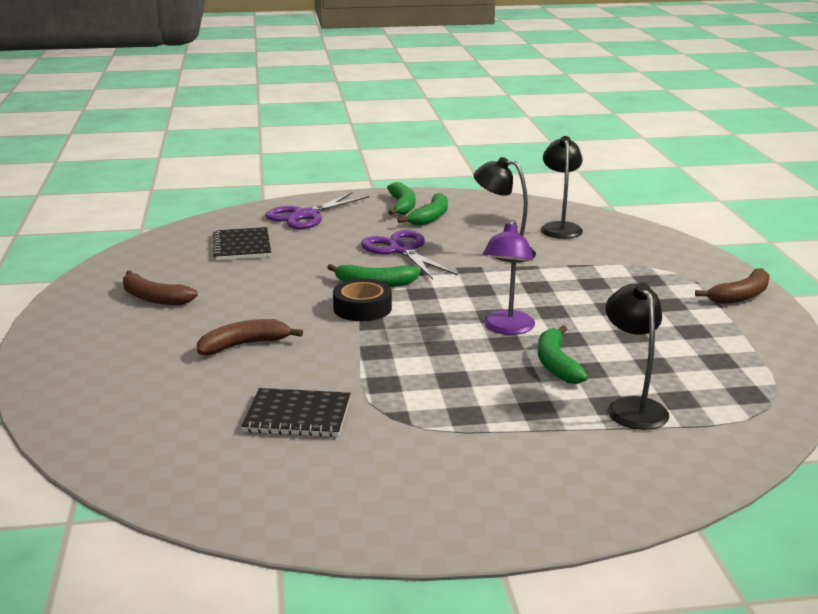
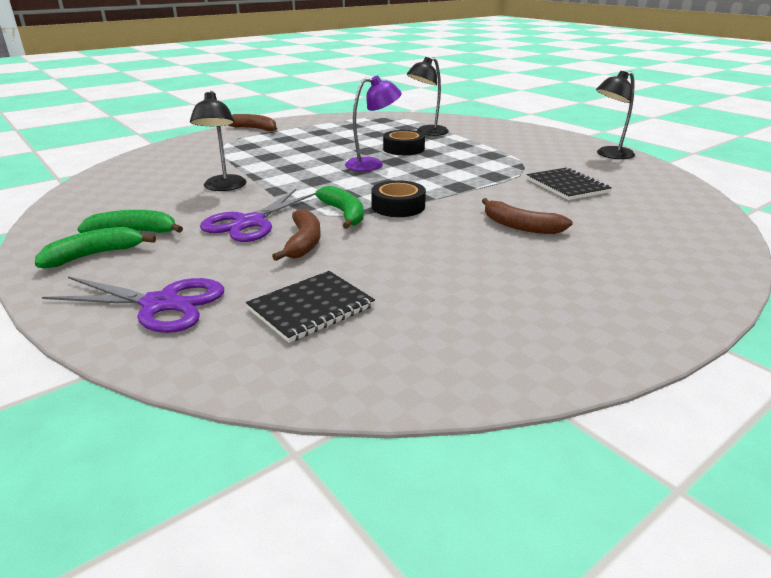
camera: 120 degrees left, 5 degrees up
brown banana [123,270,198,305] -> brown banana moved to [272,209,321,261]
green banana [538,325,588,384] -> black tape [383,130,425,155]
black lamp [541,136,583,239] -> black lamp moved to [596,71,635,159]

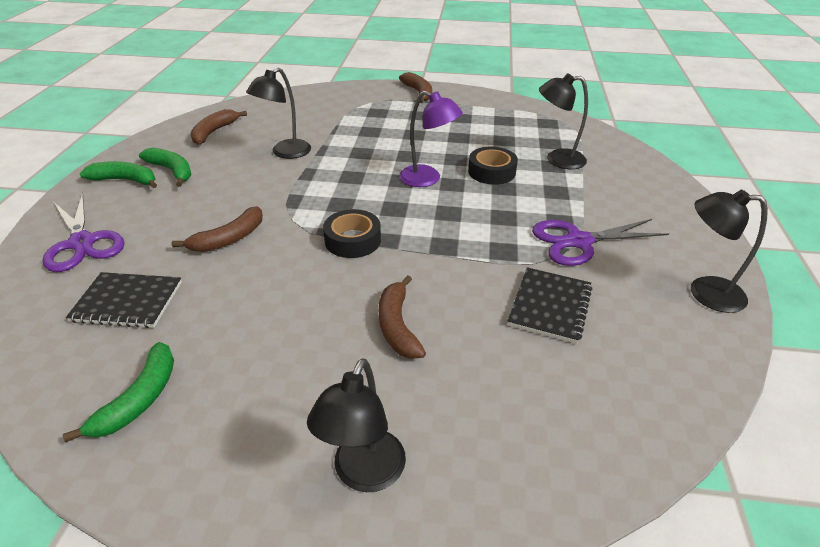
camera: 45 degrees right, 10 degrees up
purple scissors [200,189,315,242] -> purple scissors moved to [532,219,669,266]
green banana [315,186,364,229] -> green banana moved to [63,342,174,442]
none -> brown banana [190,109,247,145]
none -> black lamp [307,358,406,492]

